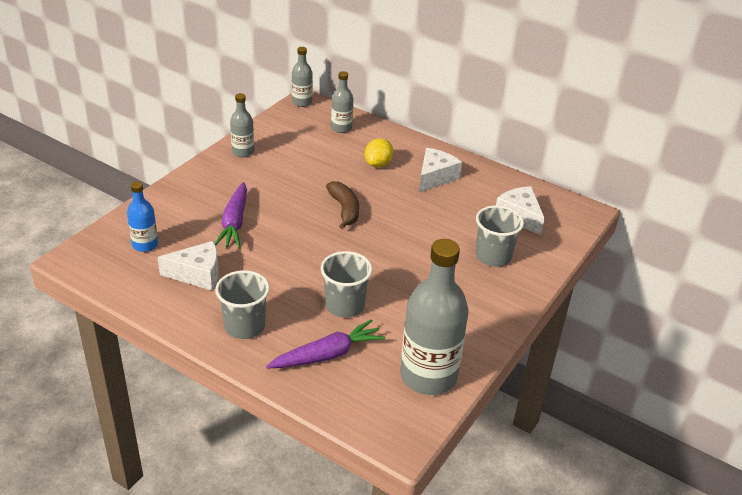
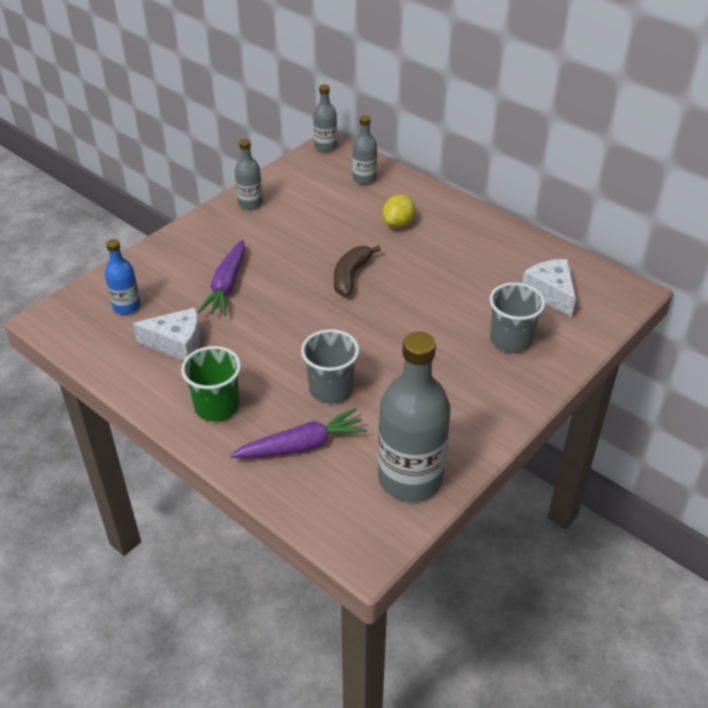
camera: 10 degrees right, 5 degrees up
grey cup [215,270,270,339] -> green cup [181,346,241,422]
brown banana [326,181,359,229] -> brown banana turned 150 degrees counterclockwise [334,245,381,296]
white cheese [419,148,462,192] -> none

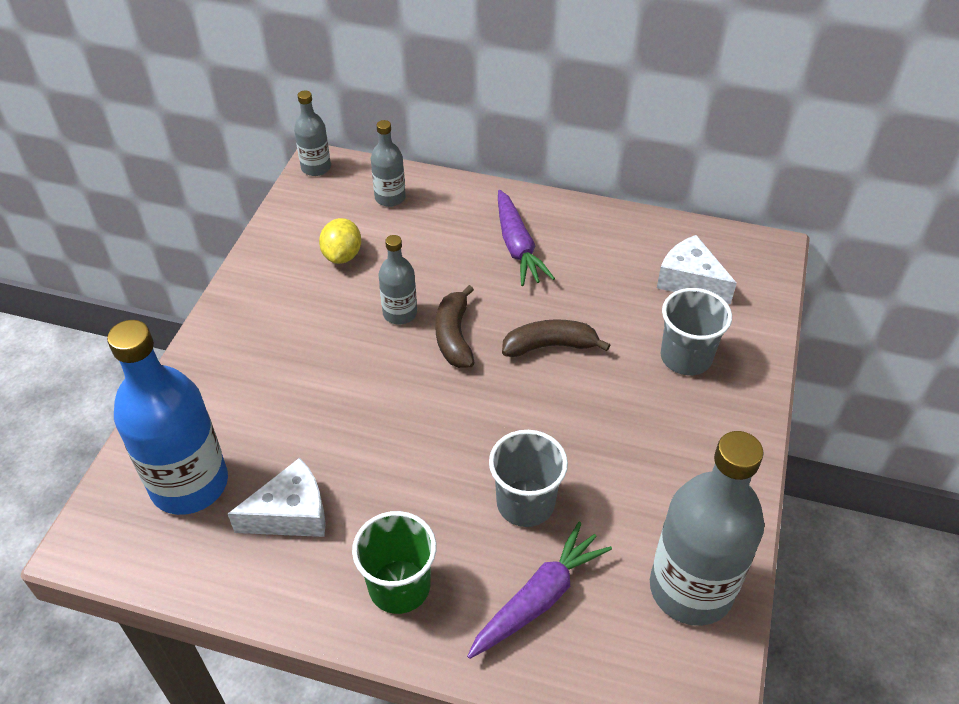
camera: 25 degrees left, 5 degrees up
blue bottle [105,239,141,315] -> blue bottle [107,320,228,515], size x1.96
purple carrot [198,240,245,316] -> purple carrot moved to [498,190,555,286]
grey bottle [235,139,263,210] -> grey bottle moved to [379,235,417,325]
yellow lemon [382,194,416,228] -> yellow lemon moved to [319,218,361,264]
none -> brown banana [502,319,610,357]

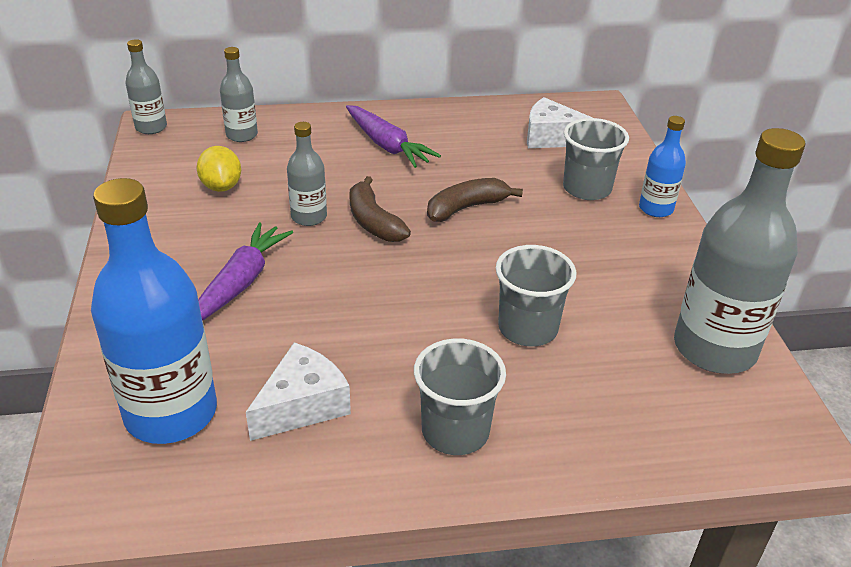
camera: 25 degrees left, 10 degrees down
green cup [352,511,436,614] -> grey cup [414,338,506,455]
purple carrot [467,522,612,659] -> purple carrot moved to [198,223,293,321]
none -> blue bottle [639,116,686,217]

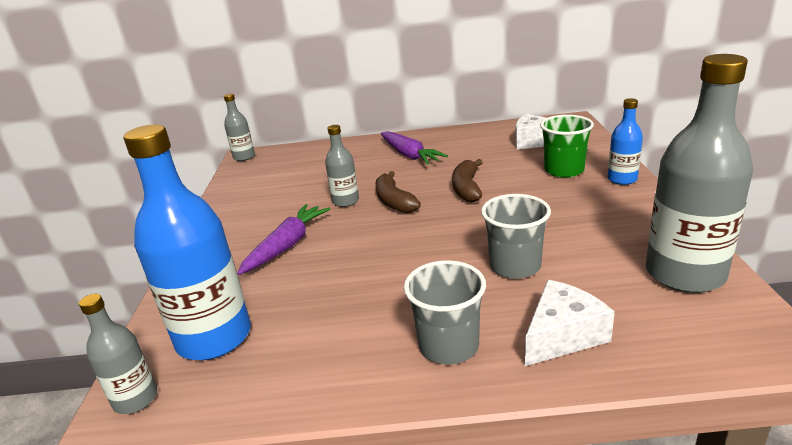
camera: 10 degrees right, 10 degrees down
yellow lemon [197,146,241,192] -> none
grey bottle [220,47,258,142] -> grey bottle moved to [79,294,157,414]
white cheese [246,342,351,441] -> white cheese moved to [525,280,615,366]
brown banana [427,178,523,222] -> brown banana turned 60 degrees counterclockwise [452,159,483,202]
grey cup [563,118,629,200] -> green cup [540,115,594,178]

